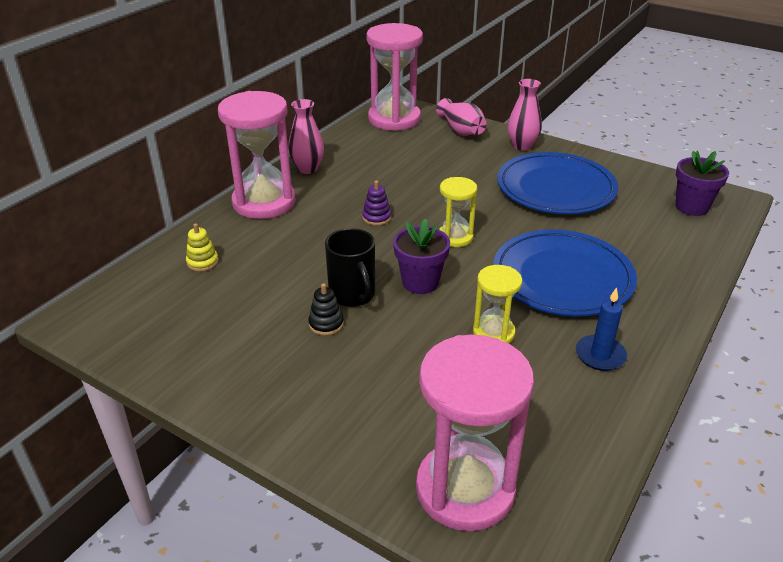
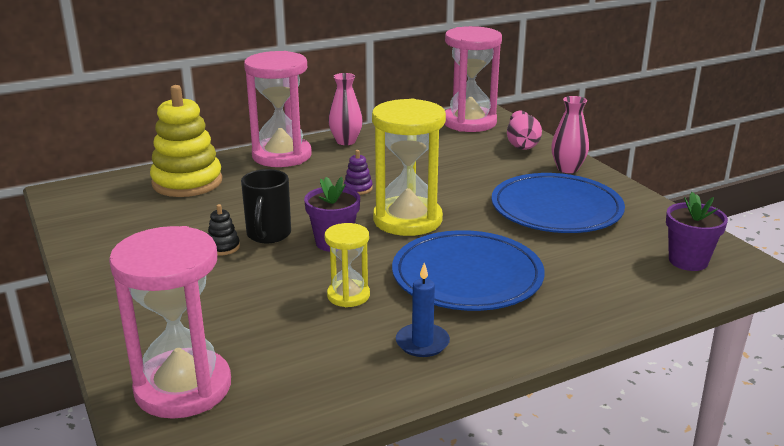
camera: 30 degrees right, 10 degrees down
yellow stacking toy [186,223,219,272] -> yellow stacking toy [150,85,222,197], size x2.45
yellow hourglass [439,177,477,247] -> yellow hourglass [372,99,446,236], size x1.89

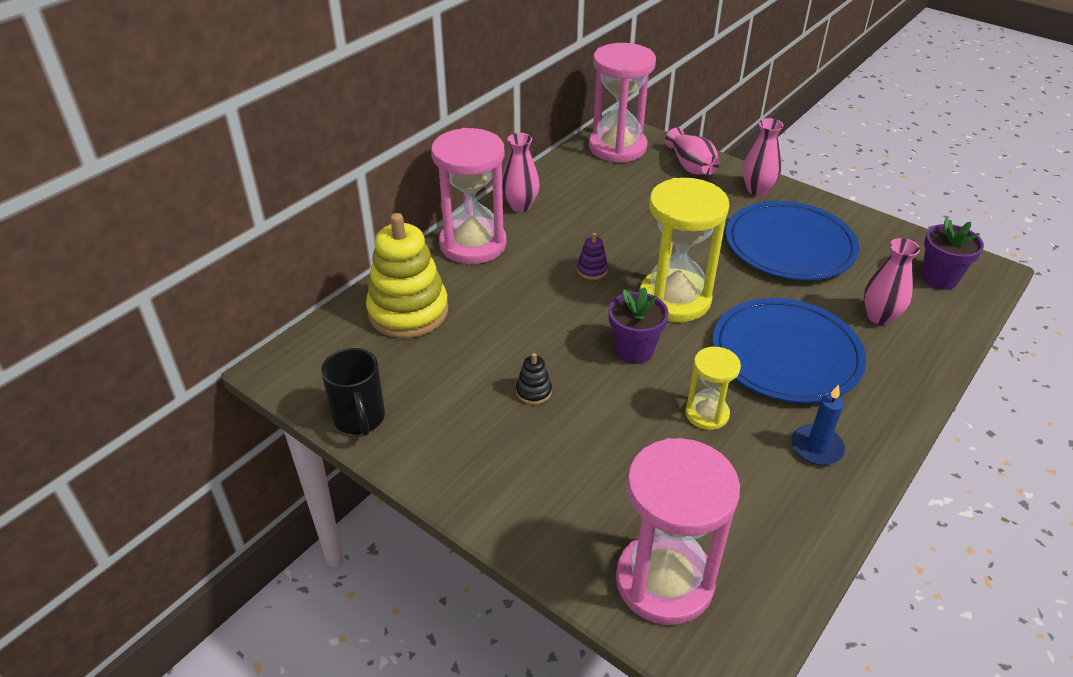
camera: 25 degrees left, 15 degrees up
black mug [241,169,291,243] -> black mug moved to [321,348,385,436]
none -> pink vase [864,238,920,325]

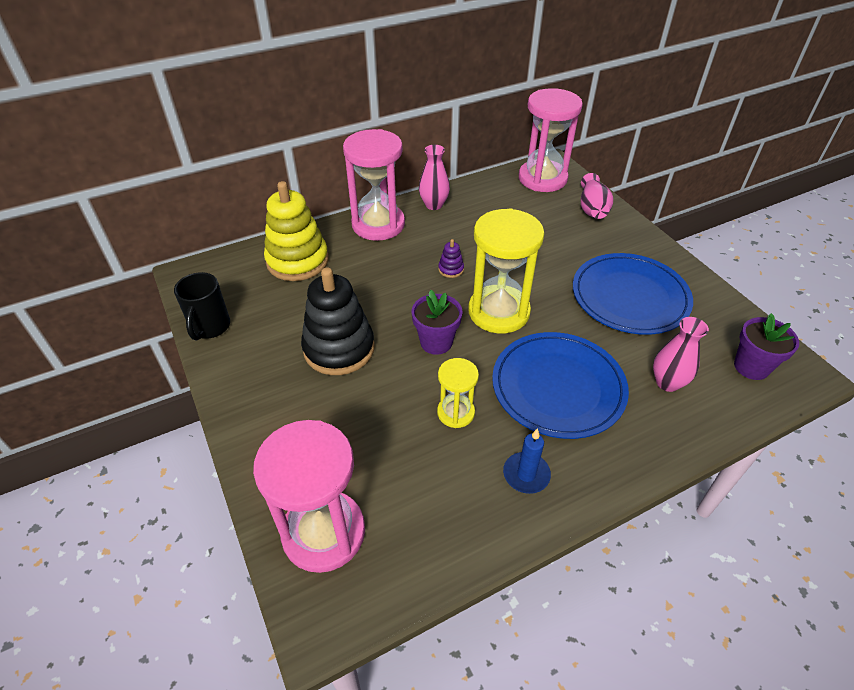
camera: 25 degrees right, 5 degrees up
black stacking toy [516,353,552,405] -> black stacking toy [301,267,375,375], size x2.45
pink vase [743,118,784,196] -> none

